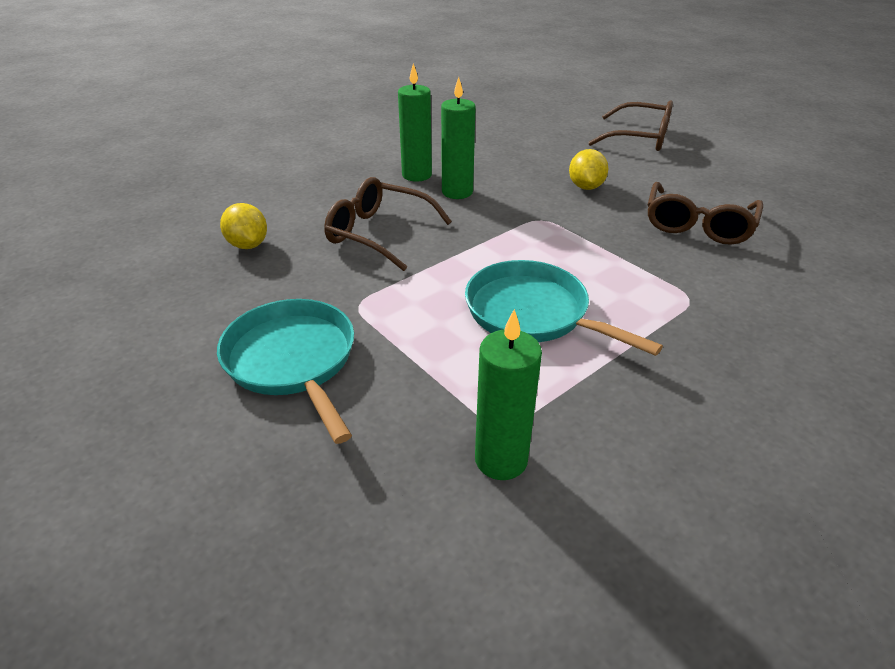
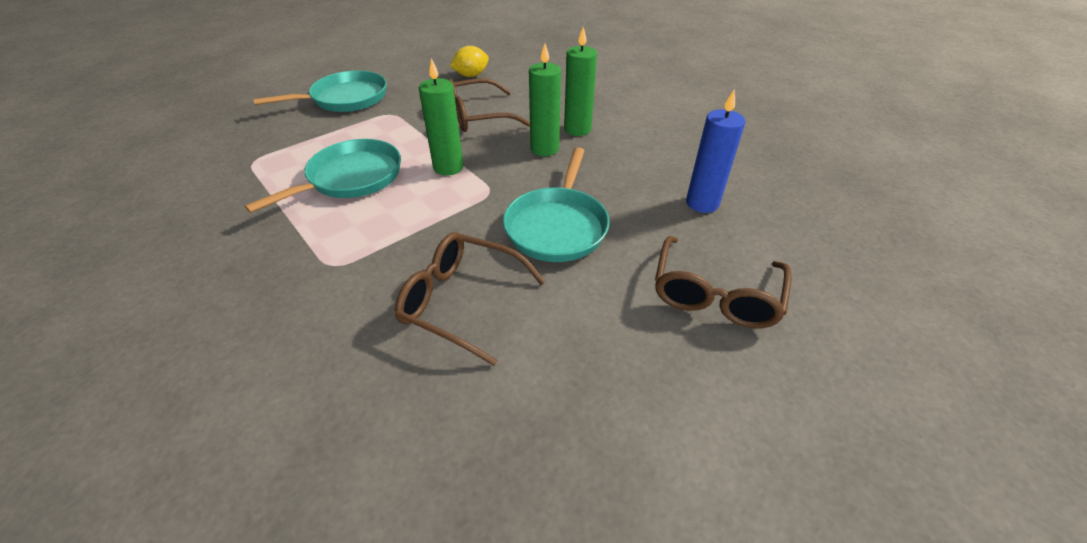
camera: 90 degrees right, 5 degrees up
brown glasses [324,177,452,271] -> brown glasses turned 135 degrees counterclockwise [448,78,530,132]
green candle [475,309,542,480] -> green candle moved to [419,58,464,176]
yellow lemon [569,149,608,190] -> turquoise pan [503,147,610,262]
none -> blue candle [686,89,745,213]

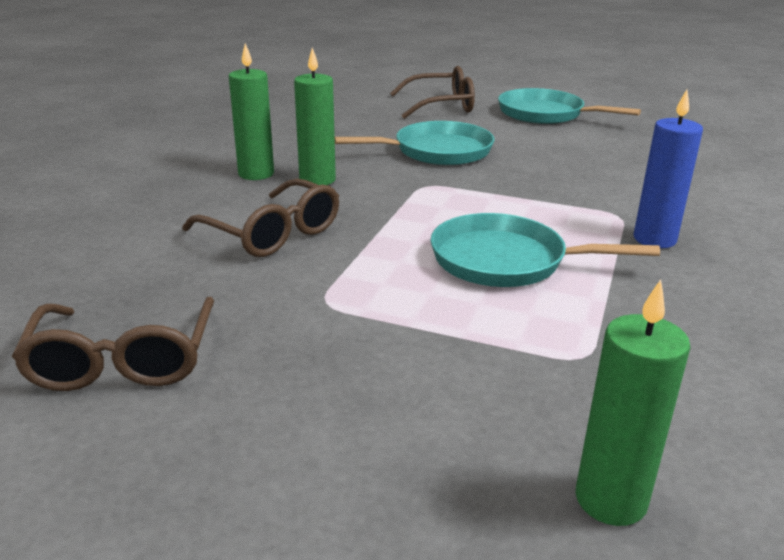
camera: 120 degrees left, 15 degrees down
turquoise pan [253,70,387,112] -> turquoise pan moved to [498,88,641,124]
brown glasses [395,232,546,366] -> brown glasses moved to [12,297,214,391]
green candle [419,58,464,176] -> green candle moved to [576,279,691,526]
yellow lemon [450,46,489,77] -> none
blue candle [686,89,745,213] -> blue candle moved to [633,90,703,248]

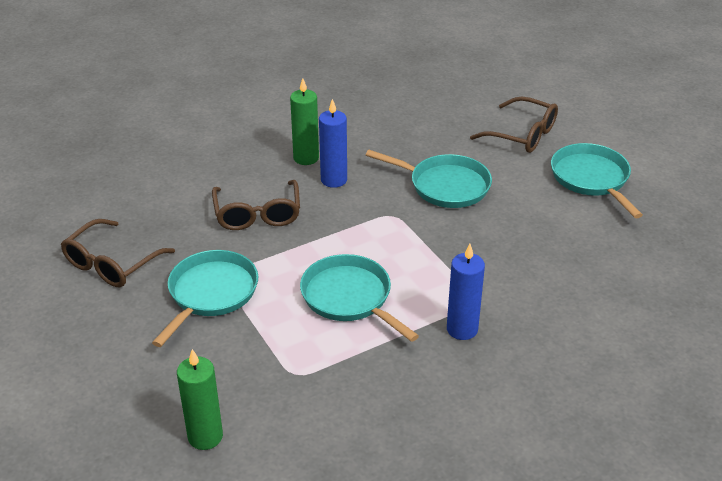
camera: 40 degrees right, 10 degrees up
green candle [294,47,336,185] -> blue candle [319,99,347,188]
none -> turquoise pan [152,250,258,347]

